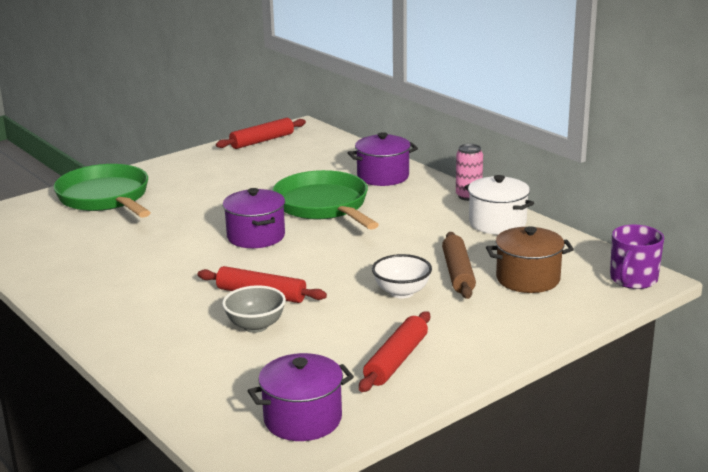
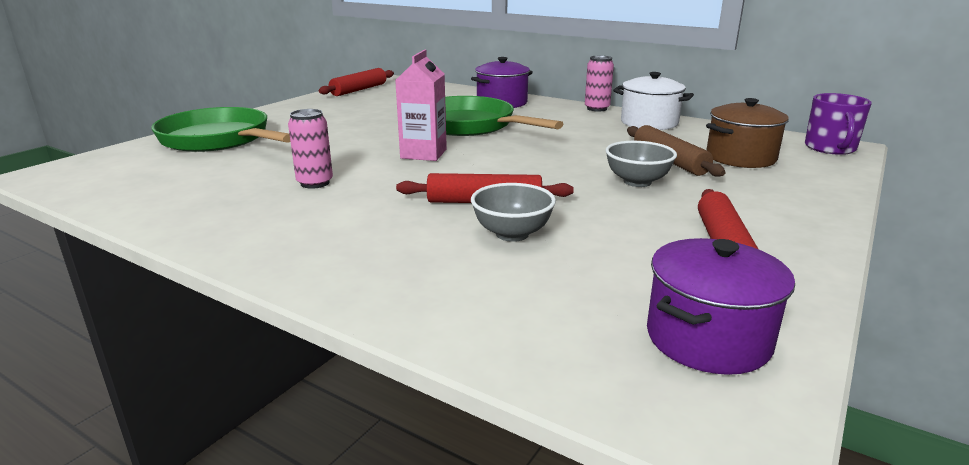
camera: 20 degrees left, 0 degrees up
purple pot [223,188,285,248] -> pink carton [395,50,447,161]
white bowl [372,254,432,298] -> grey bowl [605,141,677,187]
none -> pink can [288,109,333,189]

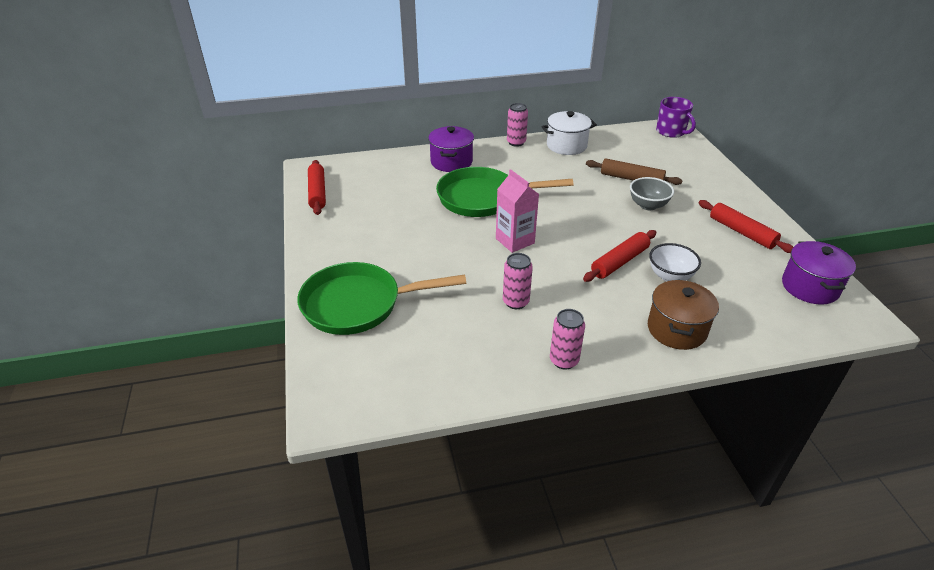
camera: 45 degrees left, 15 degrees up
grey bowl [471,183,556,242] -> white bowl [649,243,701,282]
brown pot [706,98,789,168] -> brown pot moved to [648,280,719,350]
none -> pink can [550,309,585,370]

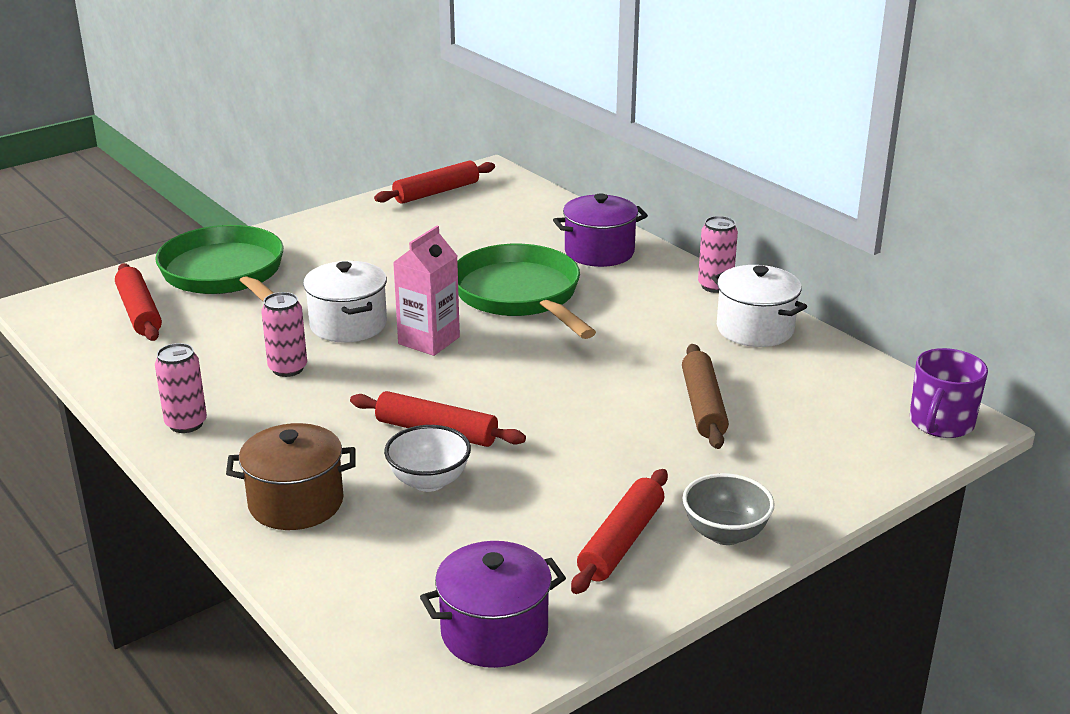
camera: 65 degrees right, 10 degrees down
grey bowl [630,177,674,210] -> grey bowl moved to [682,473,775,545]
none -> red rolling pin [115,263,162,341]
none -> white pot [303,261,387,343]

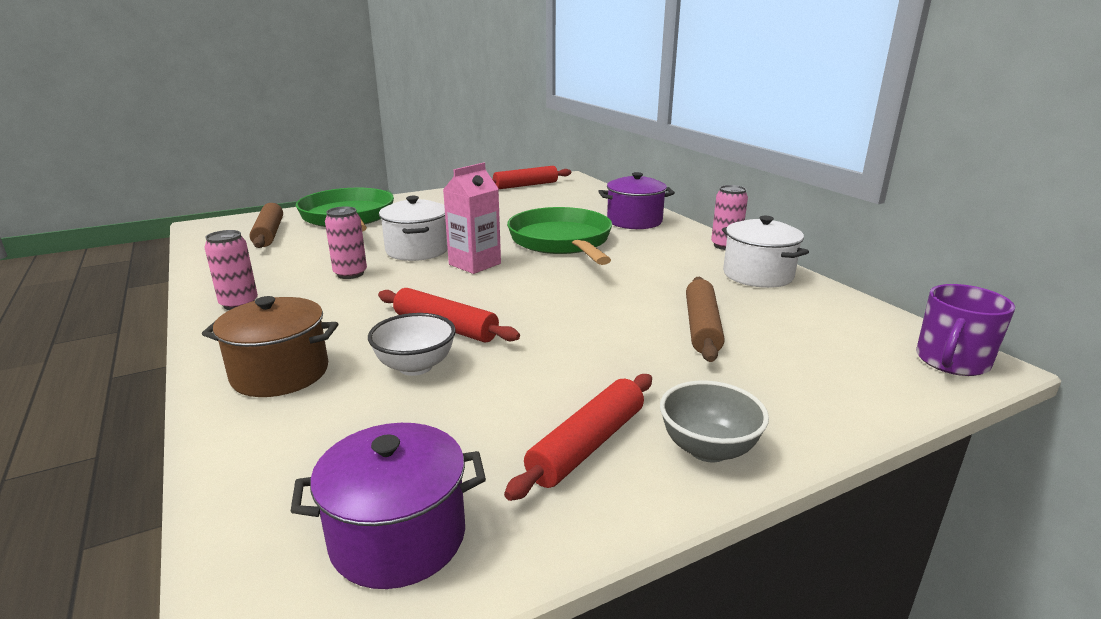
camera: 10 degrees right, 5 degrees down
red rolling pin [115,263,162,341] -> brown rolling pin [249,203,283,248]

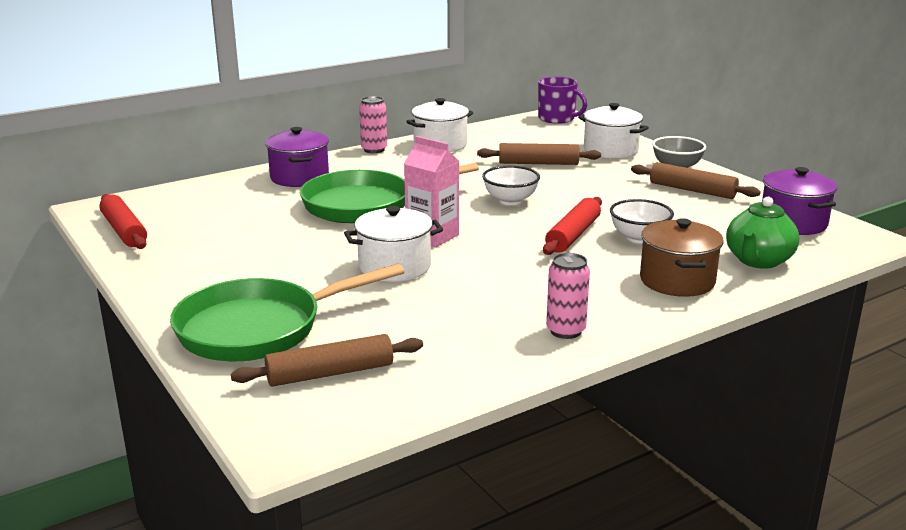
camera: 95 degrees left, 0 degrees up
pink can [325,206,367,279] -> none
red rolling pin [504,374,652,501] -> brown rolling pin [631,162,761,199]
none -> white bowl [482,166,540,205]
none -> white pot [578,103,649,159]
none -> green teapot [726,197,800,269]

